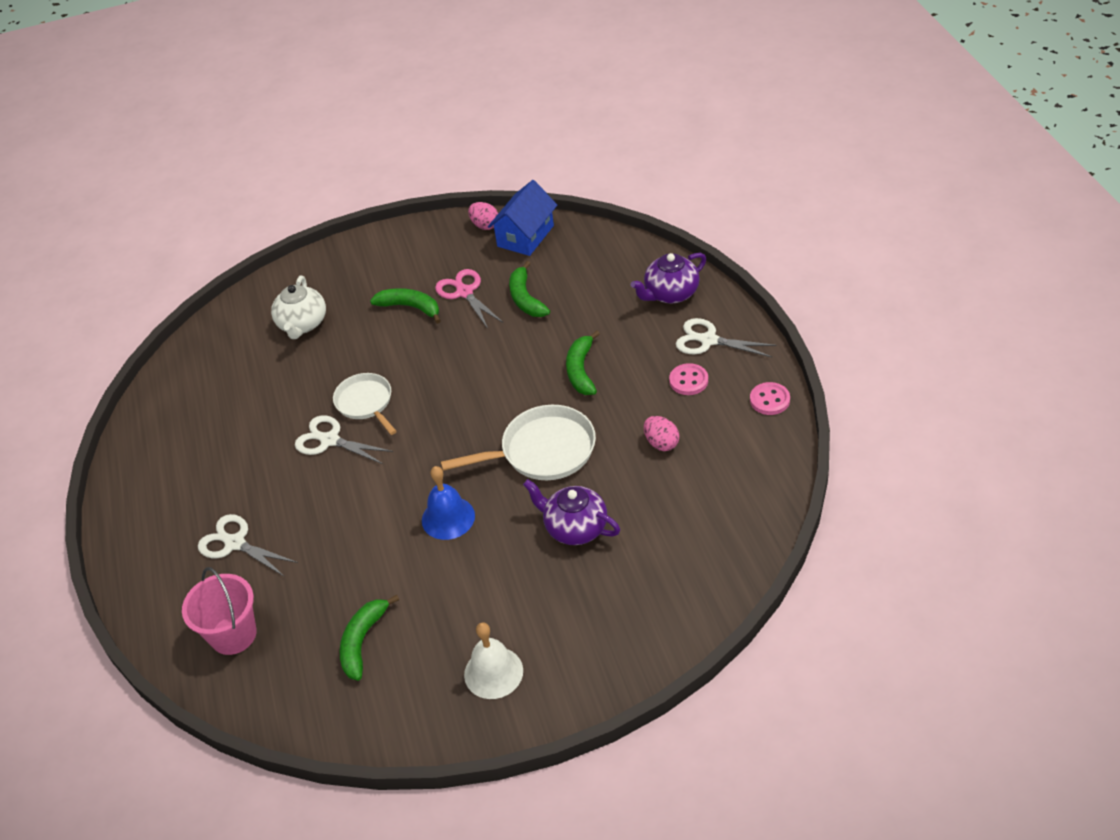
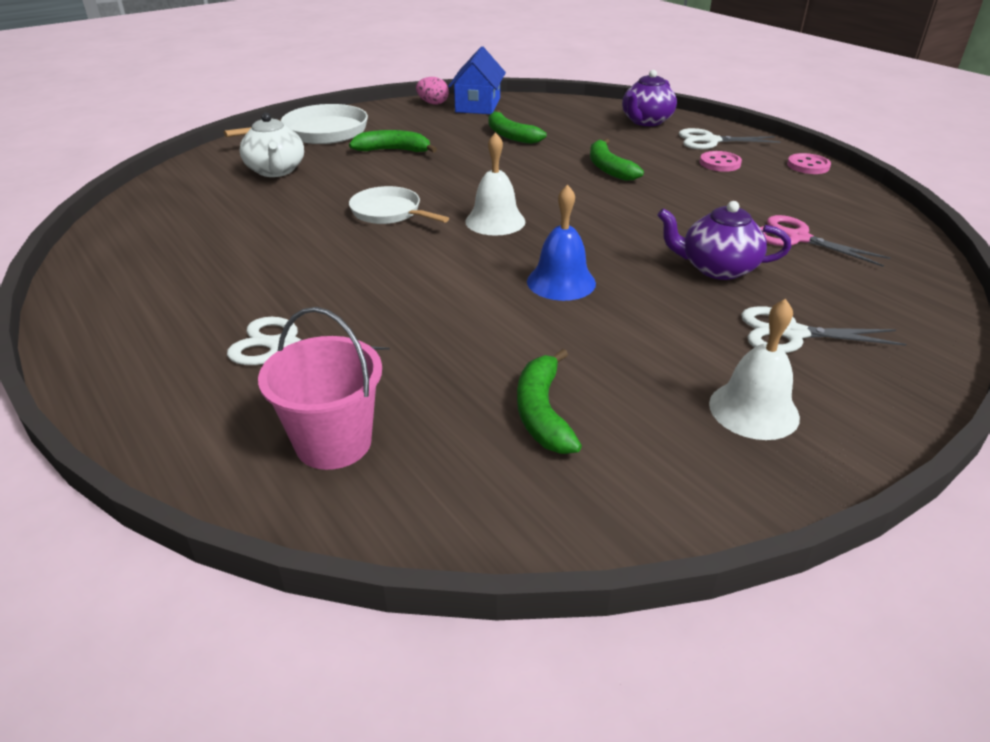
camera: 25 degrees left, 10 degrees down
white scissors [295,415,393,465] -> white scissors moved to [741,306,906,353]
pink scissors [435,269,503,329] -> pink scissors moved to [760,215,891,267]
white pan [441,405,596,480] -> white pan moved to [224,104,368,144]
pink egg [644,416,679,451] -> none
none -> white bell [465,132,525,236]

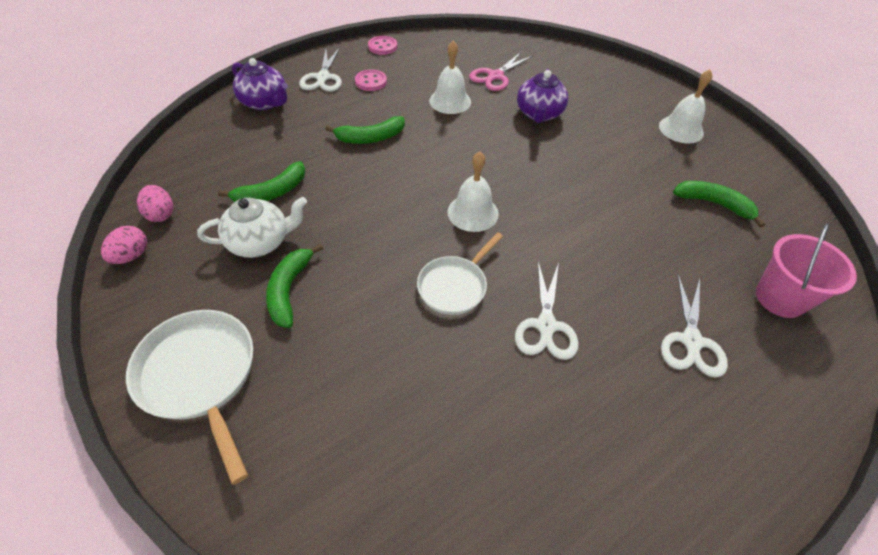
camera: 90 degrees left, 15 degrees up
white teapot [240,113,304,177] -> white teapot moved to [197,197,307,258]
blue house [448,46,506,114] -> pink egg [137,185,173,222]
green banana [517,349,582,454] -> green banana turned 150 degrees counterclockwise [673,181,765,227]
blue bell [527,185,596,301] -> none
white scissors [741,306,906,353] -> white scissors moved to [515,262,578,360]
none -> white bell [429,41,471,114]

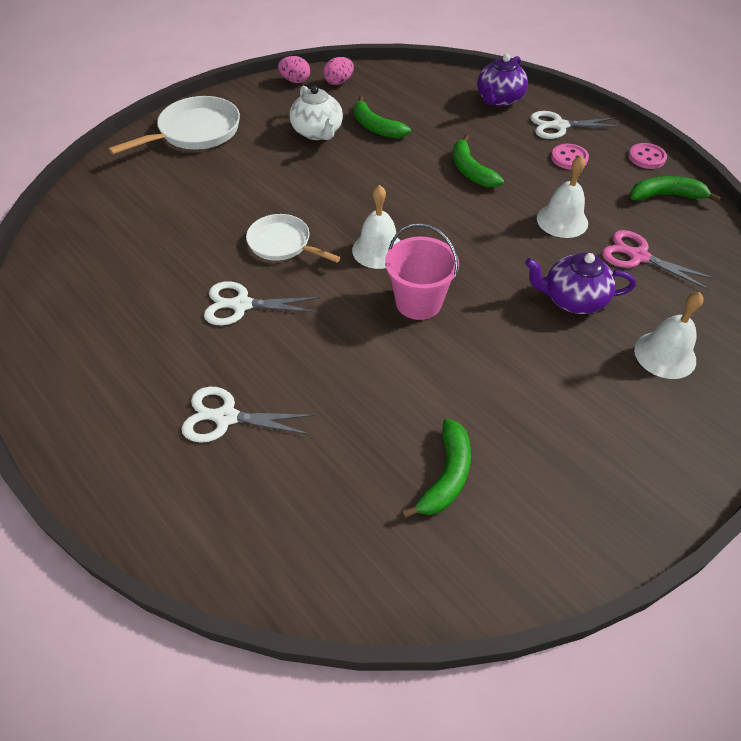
camera: 85 degrees right, 0 degrees up
green banana [266,244,323,328] -> green banana moved to [630,176,721,203]
white bell [659,69,712,143] -> white bell moved to [634,292,704,379]
pink bucket [756,223,857,318] -> pink bucket moved to [385,223,459,320]

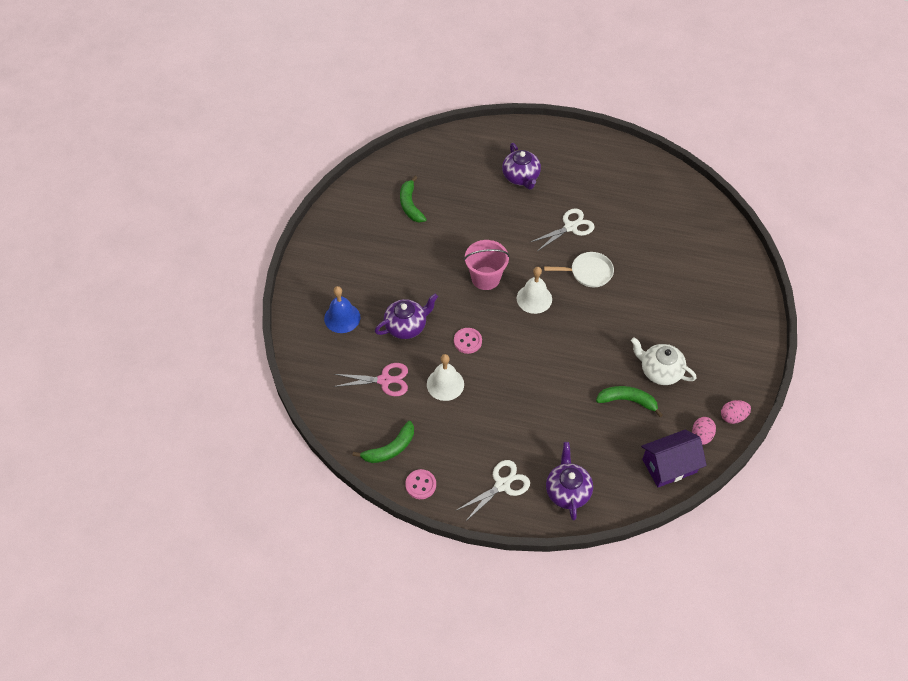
camera: 145 degrees right, 5 degrees up
white pan [108,96,240,155] -> none
white scissors [181,387,315,443] -> purple teapot [502,143,541,190]
green banana [453,135,504,187] -> none
pink button [551,144,589,170] -> pink button moved to [454,328,482,354]
white bell [634,292,704,379] -> blue bell [324,286,360,333]
none -> purple house [641,429,707,488]

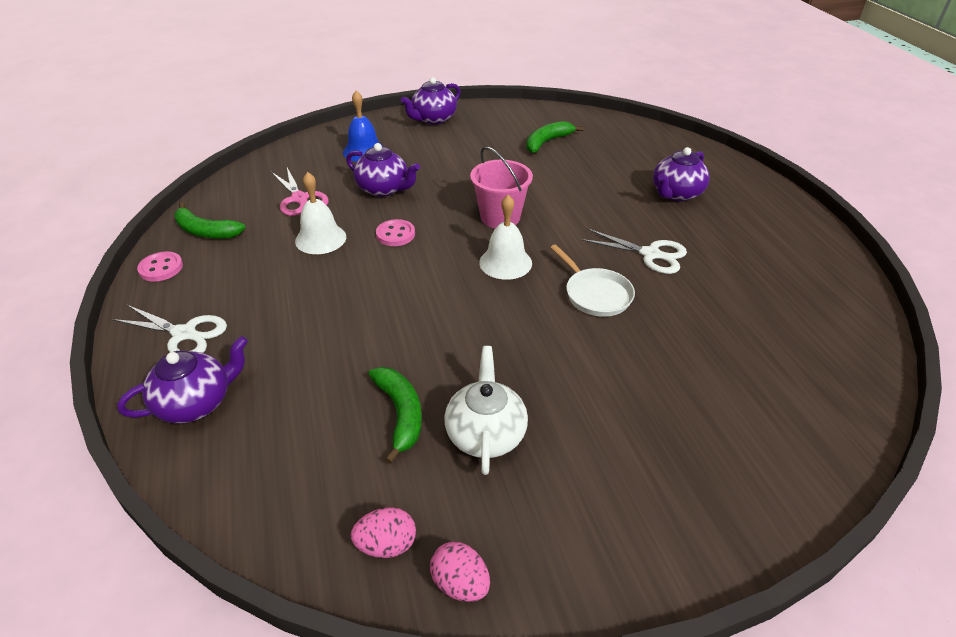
camera: 60 degrees right, 15 degrees down
purple house [641,429,707,488] -> none
none -> purple teapot [401,77,460,125]

